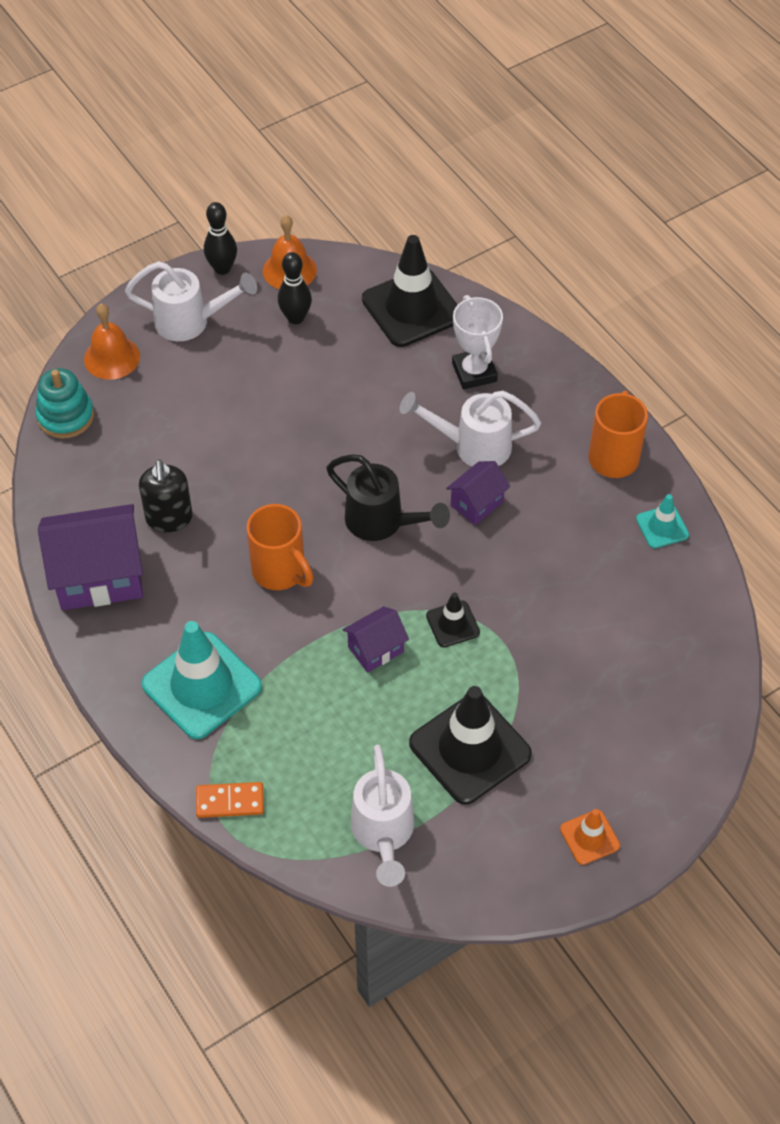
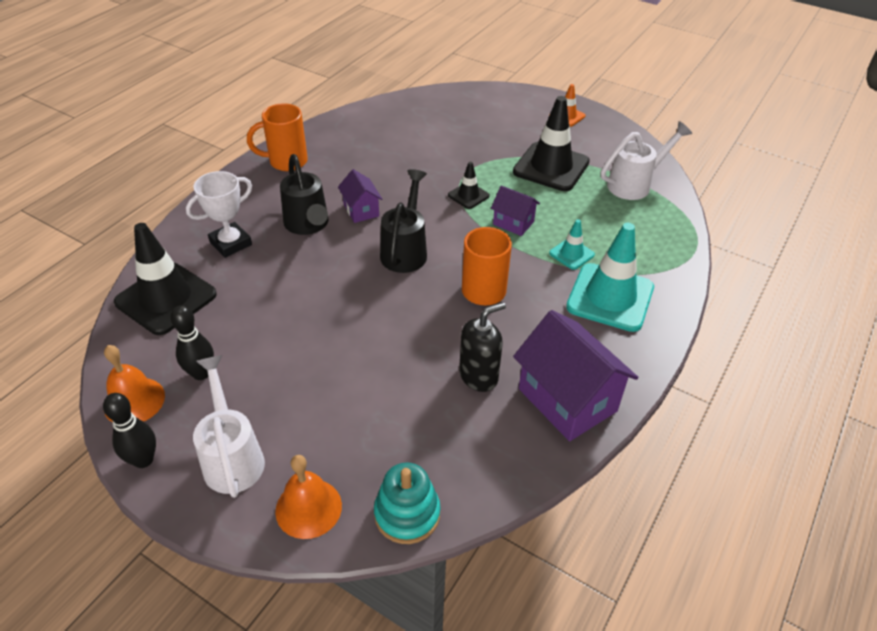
camera: 115 degrees left, 10 degrees down
orange domino [196,782,264,818] -> none
white watering can [400,391,541,467] -> black watering can [280,154,329,235]
purple house [446,461,510,525] -> purple house turned 45 degrees clockwise [338,169,383,223]
turquoise traffic cone [636,494,689,548] -> turquoise traffic cone moved to [549,219,595,270]

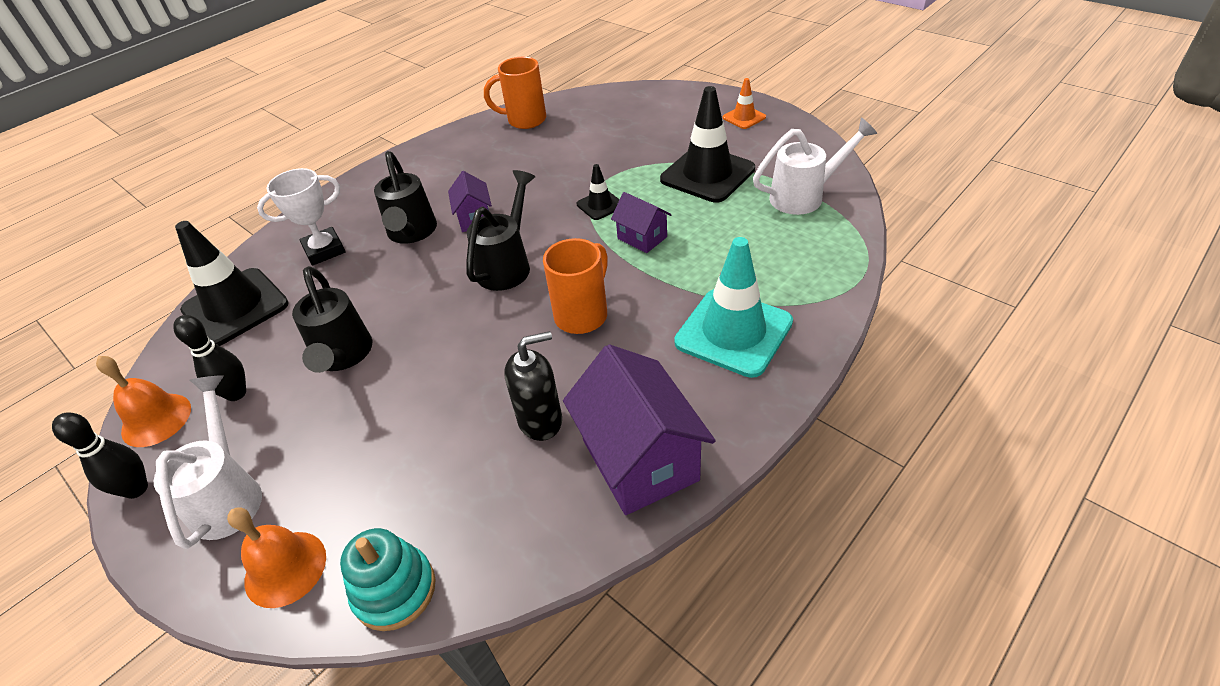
camera: 15 degrees right, 0 degrees up
orange mug [247,103,308,171] -> orange mug moved to [484,57,546,129]
turquoise traffic cone [549,219,595,270] -> none
none -> black watering can [292,266,372,373]

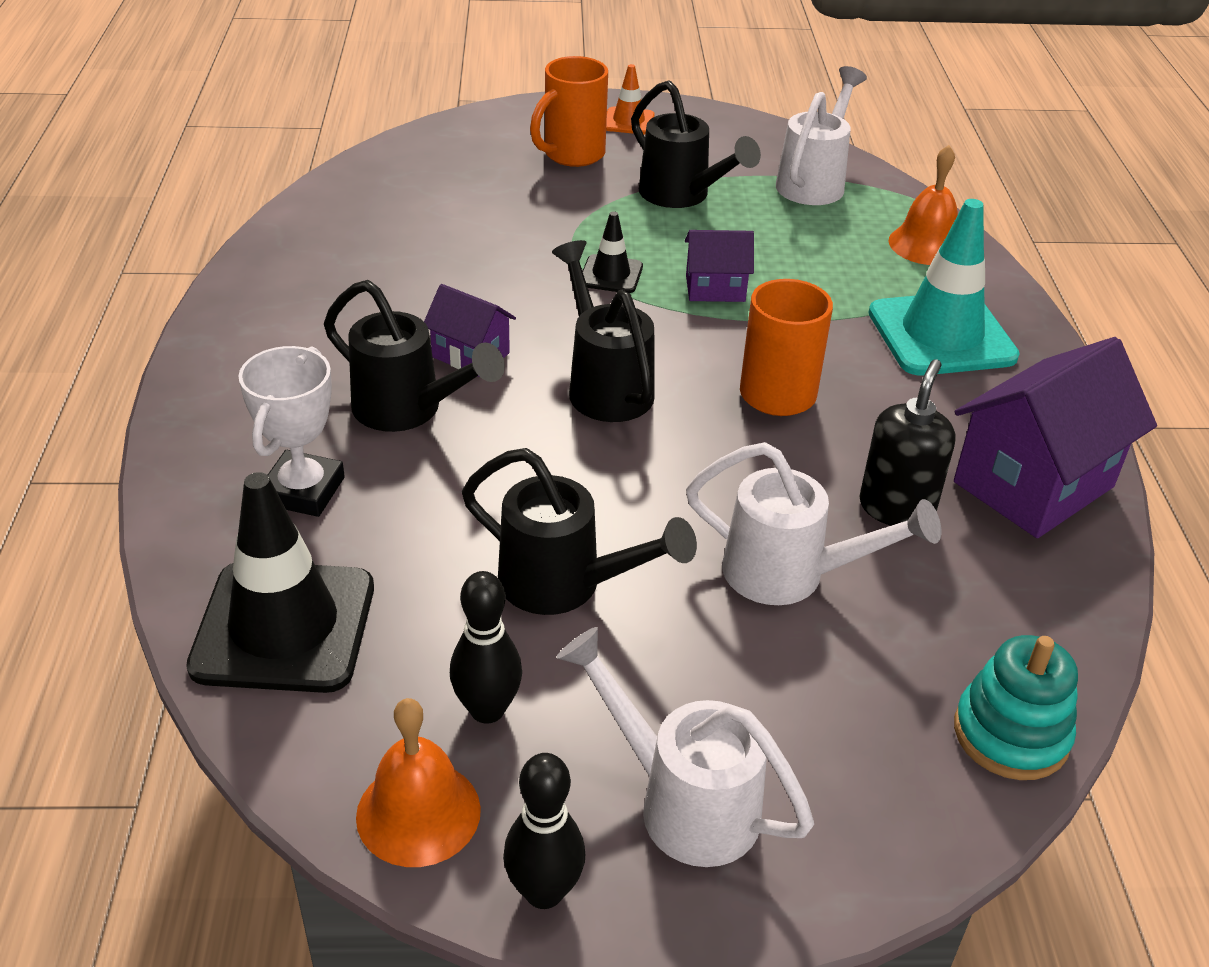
camera: 50 degrees left, 5 degrees down
orange bell [227,507,326,608] -> orange bell moved to [889,145,958,265]
orange mug [484,57,546,129] -> orange mug moved to [530,56,608,167]
purple house [563,345,716,515] -> purple house turned 60 degrees counterclockwise [954,337,1157,538]
black traffic cone [660,86,755,203] -> black watering can [631,80,761,208]
none -> white watering can [686,442,941,605]

